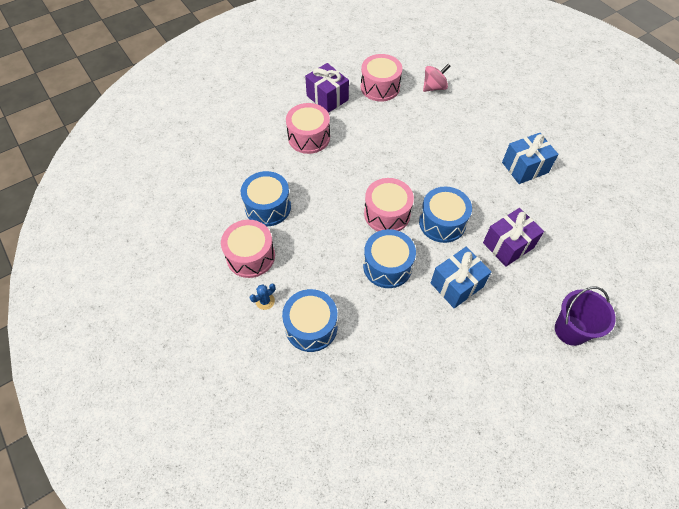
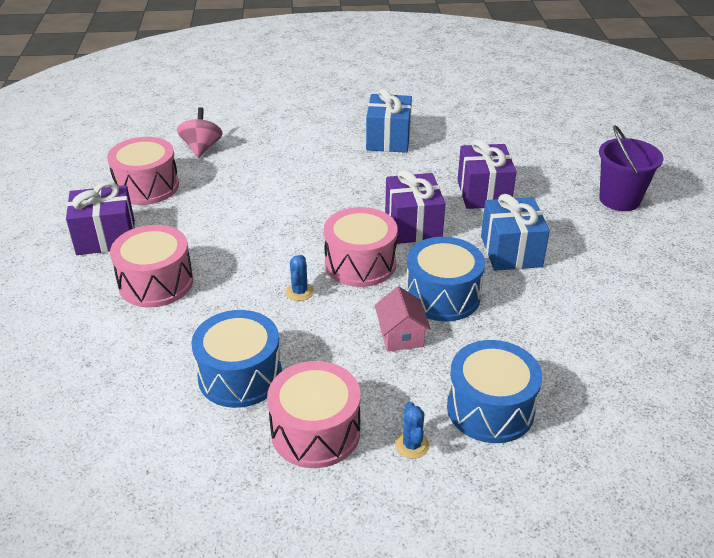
camera: 60 degrees left, 20 degrees down
blue drum [419,187,472,243] -> purple gift [385,170,446,244]
none -> blue cactus [286,255,314,301]
none -> pink house [375,286,431,351]

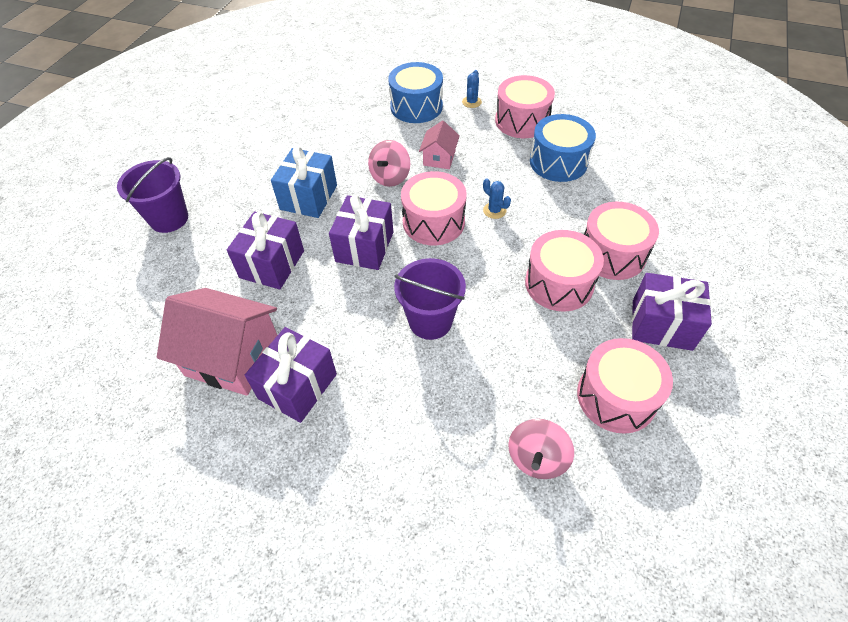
camera: 155 degrees left, 15 degrees up
blue cactus [286,255,314,301] -> blue cactus turned 75 degrees counterclockwise [483,178,511,219]
blue gift [366,88,412,153] -> purple gift [245,327,337,423]
blue drum [406,237,485,321] -> pink spinning top [368,140,410,187]
none -> pink house [157,288,277,396]
none -> purple bucket [394,258,466,340]
none -> pink drum [525,230,604,312]

